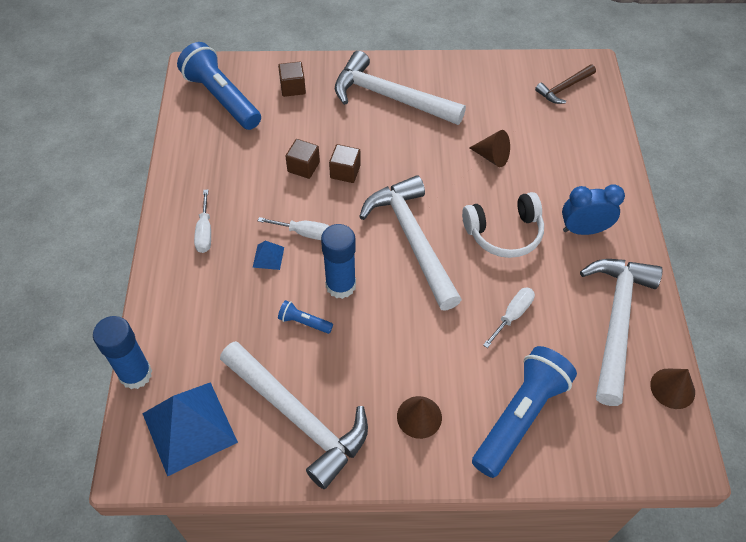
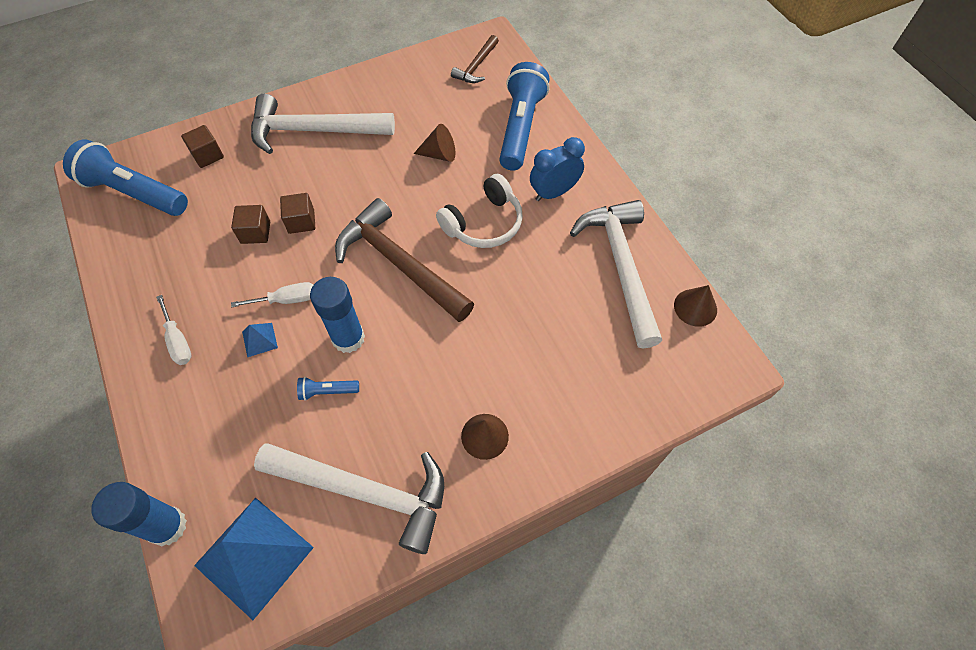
camera: 25 degrees left, 5 degrees up
white hammer [359,175,462,311] -> brown hammer [335,198,474,322]
blue flashlight [472,346,577,478] -> blue flashlight moved to [499,62,549,171]
white screwdriver [483,288,535,348] -> none

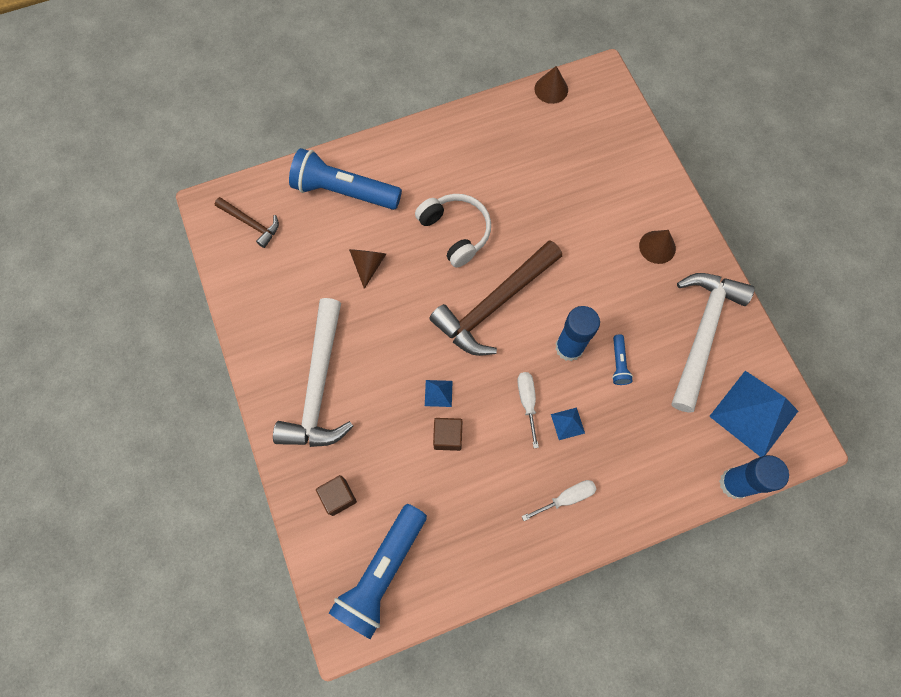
camera: 85 degrees left, 10 degrees up
brown cube [280,193,315,234] -> blue pyramid [425,380,453,407]
blue clock [530,137,585,201] -> none
white hammer [570,200,662,349] -> none

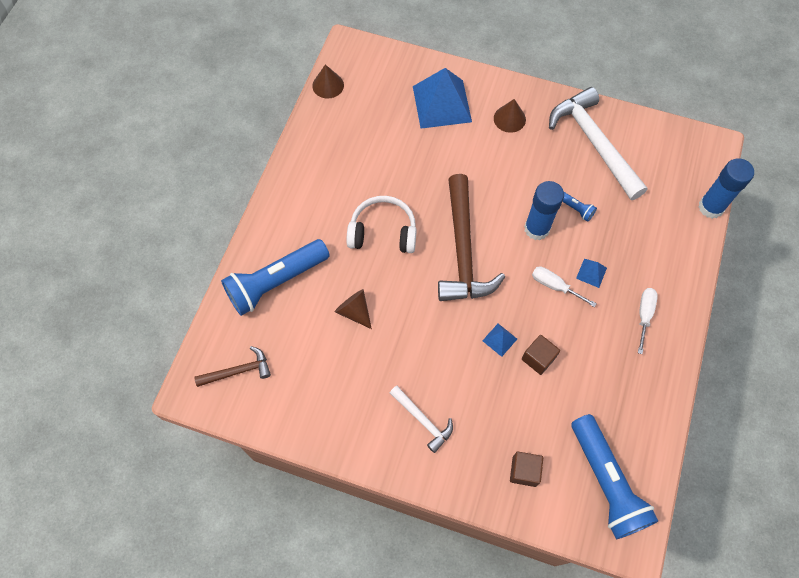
camera: 50 degrees left, 5 degrees down
white hammer [273,298,353,447] -> white hammer [390,386,453,453], size x0.50
blue pyramid [709,371,798,457] -> blue pyramid moved to [413,68,472,129]

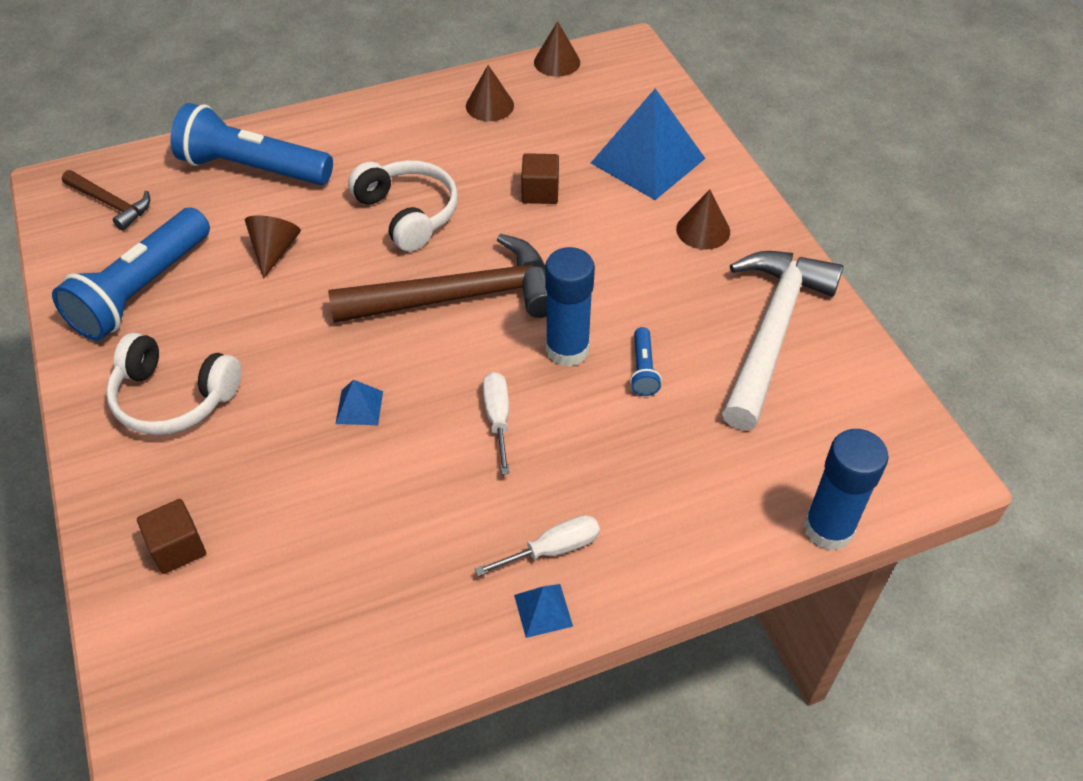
camera: 50 degrees right, 15 degrees down
white hammer [390,386,453,453] -> white headphones [106,333,241,435]
brown hammer [438,174,505,301] -> brown hammer turned 150 degrees counterclockwise [328,234,547,323]
brown cube [522,335,560,375] -> brown cube moved to [521,153,559,204]
blue flashlight [571,414,658,539] -> blue flashlight moved to [52,207,210,341]
blue pyramid [576,259,607,288] -> blue pyramid moved to [514,584,573,638]
none -> brown cone [466,65,514,121]

